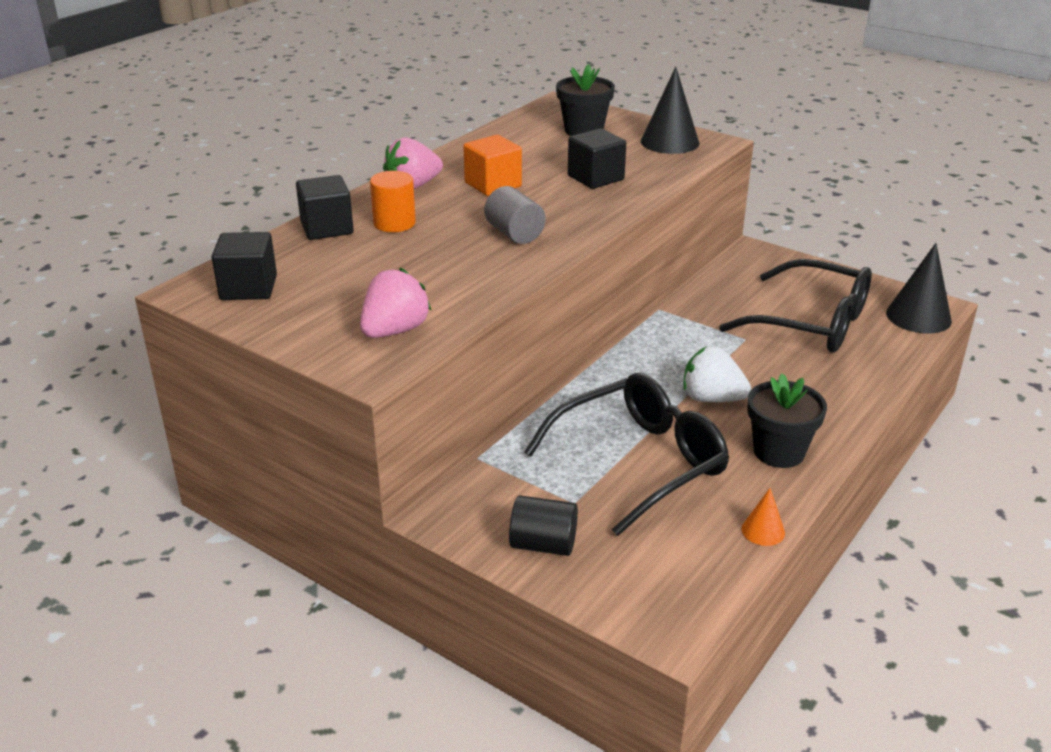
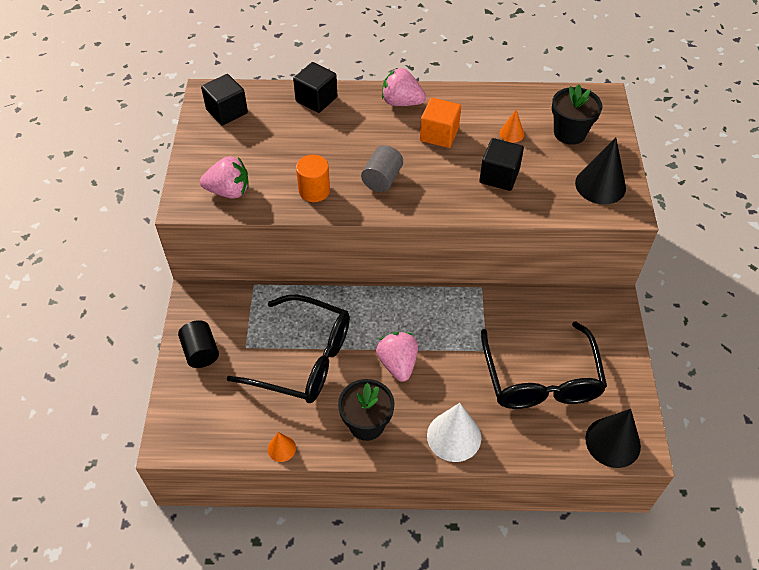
camera: 55 degrees right, 20 degrees up
orange cylinder [370,171,416,232] -> orange cylinder moved to [296,155,330,202]
white strawberry [683,346,751,402] -> pink strawberry [376,332,418,382]
none -> white cone [427,403,481,462]
none -> orange cone [500,109,524,143]

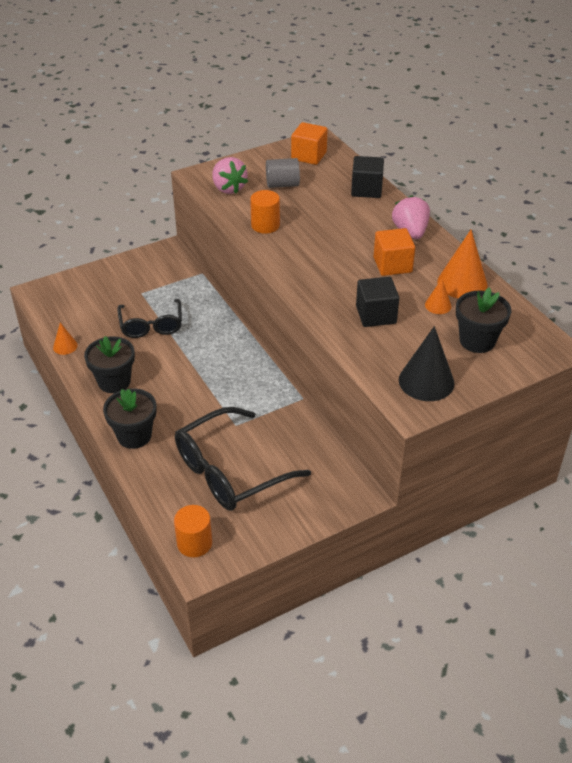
camera: 60 degrees right, 10 degrees down
black cylinder [178,320,219,368] -> none
black cube [201,74,248,126] -> orange cube [291,122,328,165]
black glasses [227,295,350,403] -> black glasses [117,299,182,338], size x0.64
grey cylinder [361,145,403,192] -> grey cylinder moved to [266,158,300,188]
pink strawberry [376,332,418,382] -> none
white cone [427,403,481,462] -> black flower pot [103,388,157,449]
black cone [585,409,641,468] -> orange cylinder [174,505,212,557]
none -> orange cone [437,230,487,299]

